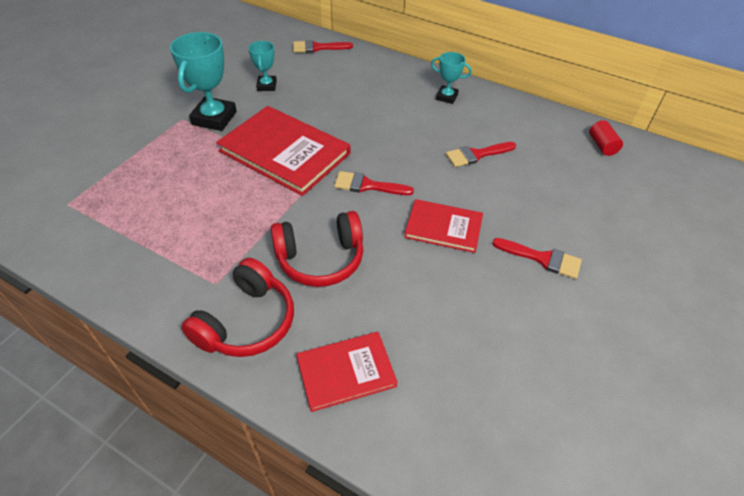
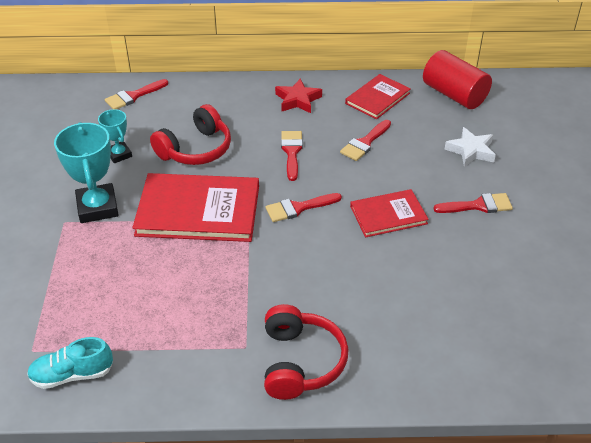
camera: 30 degrees left, 5 degrees down
red headphones [271,211,363,287] -> red headphones moved to [150,104,231,165]
red book [296,332,398,412] -> red book moved to [345,74,411,119]
turquoise trophy [431,52,472,104] -> red star [275,79,322,113]
red cylinder [589,120,623,156] -> red cylinder [423,50,492,109], size x2.00
none -> turquoise shoe [27,337,113,389]
none -> red brush [281,131,303,181]
none -> white star [445,127,496,167]

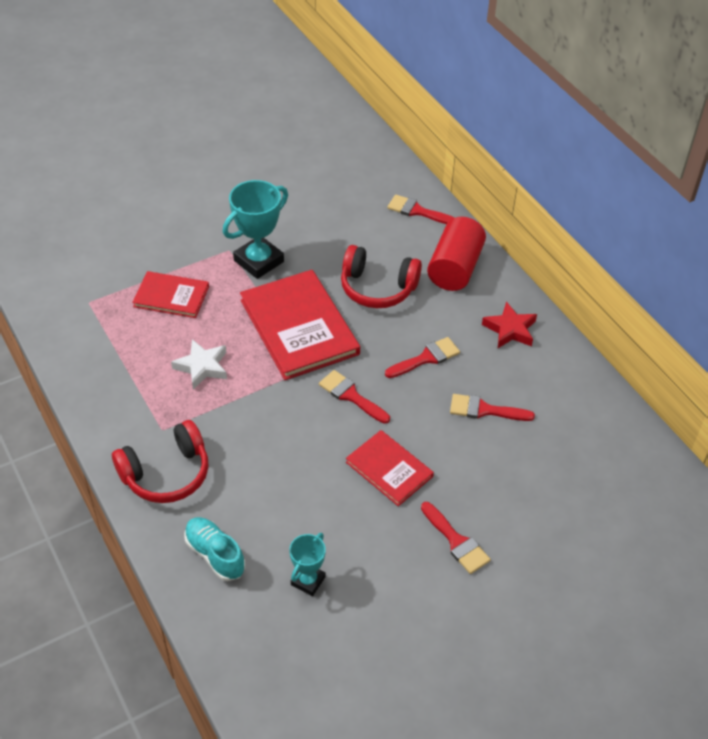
camera: 60 degrees right, 5 degrees up
turquoise shoe [27,337,113,389] -> turquoise shoe moved to [184,517,245,581]
turquoise trophy [98,109,132,163] -> turquoise trophy moved to [289,533,326,596]
red book [345,74,411,119] -> red book moved to [132,271,209,318]
red cylinder [423,50,492,109] -> red cylinder moved to [427,217,486,291]
white star [445,127,496,167] -> white star moved to [171,339,227,390]

